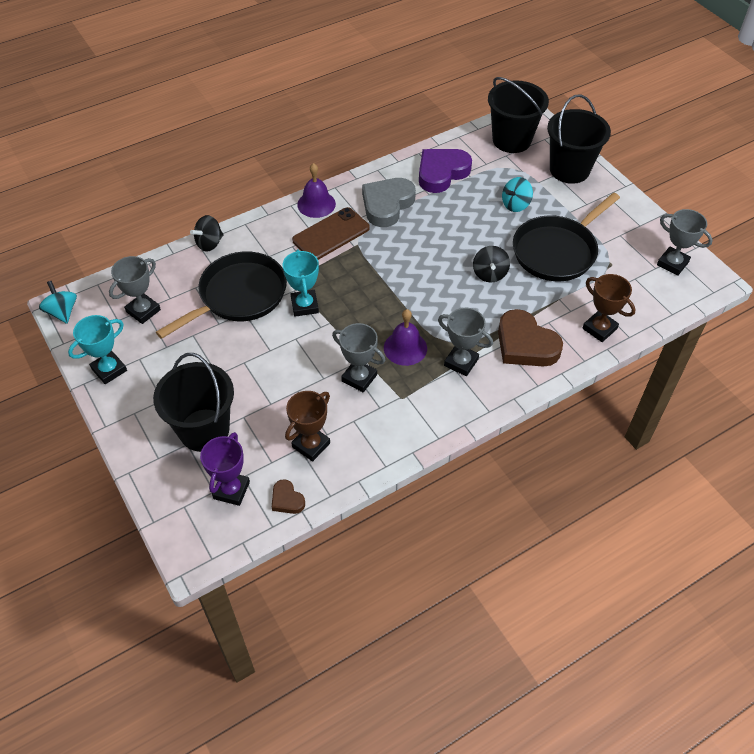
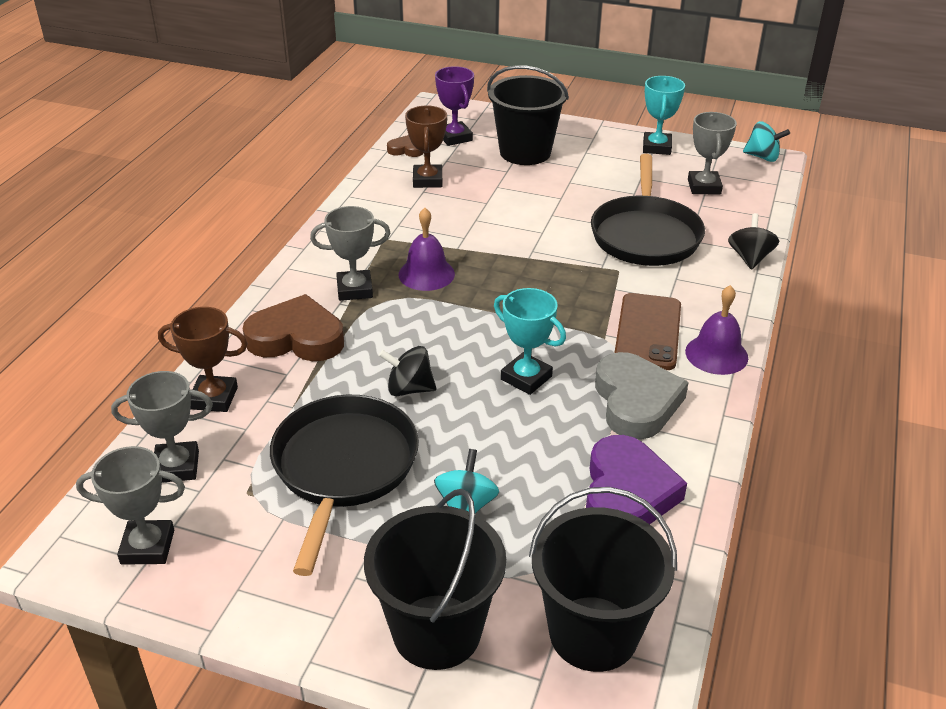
camera: 140 degrees right, 15 degrees down
turquoise trophy [283,249,319,317] -> turquoise trophy moved to [494,288,566,395]
grey trophy [332,323,386,392] -> grey trophy moved to [111,371,213,483]
black spinning top [473,246,510,282] -> black spinning top turned 45 degrees counterclockwise [379,346,436,397]

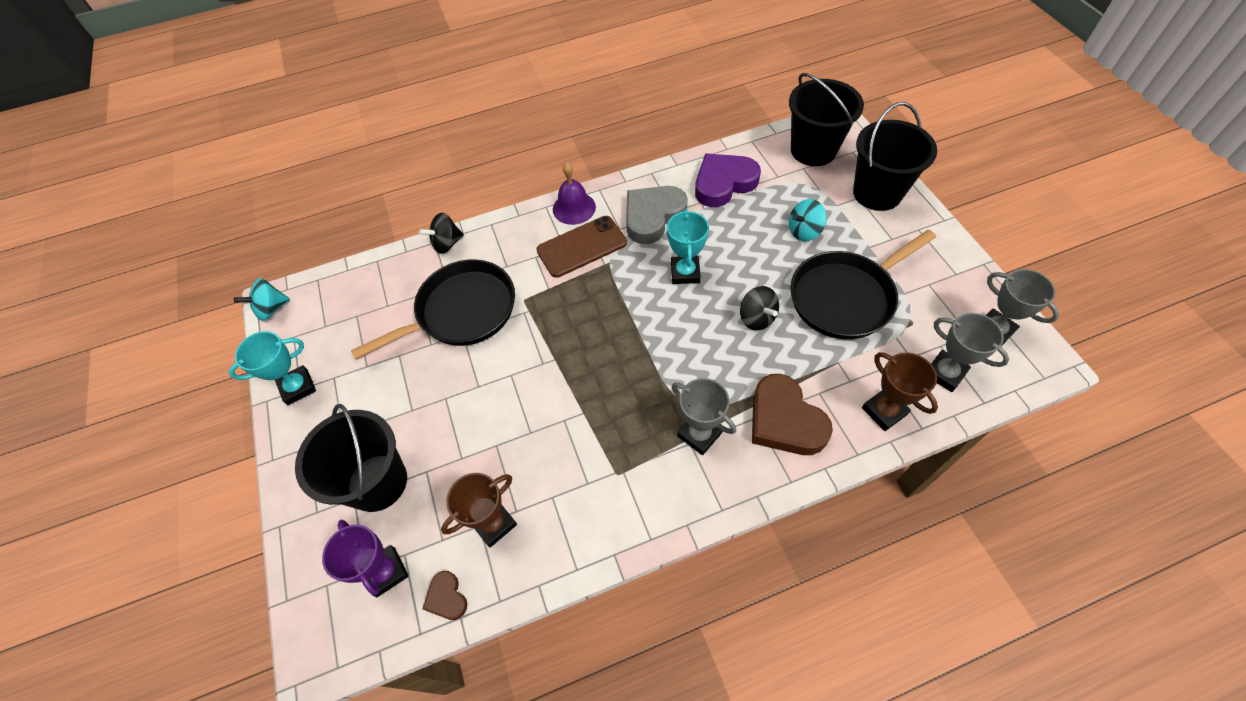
camera: 125 degrees left, 20 degrees up
purple bell [399,208,455,291] -> none
purple trophy [435,66,474,146] -> purple trophy turned 60 degrees counterclockwise [322,520,409,597]
grey trophy [688,112,737,194] -> none
turquoise spinning top [743,121,790,162] -> turquoise spinning top turned 105 degrees counterclockwise [234,278,290,321]

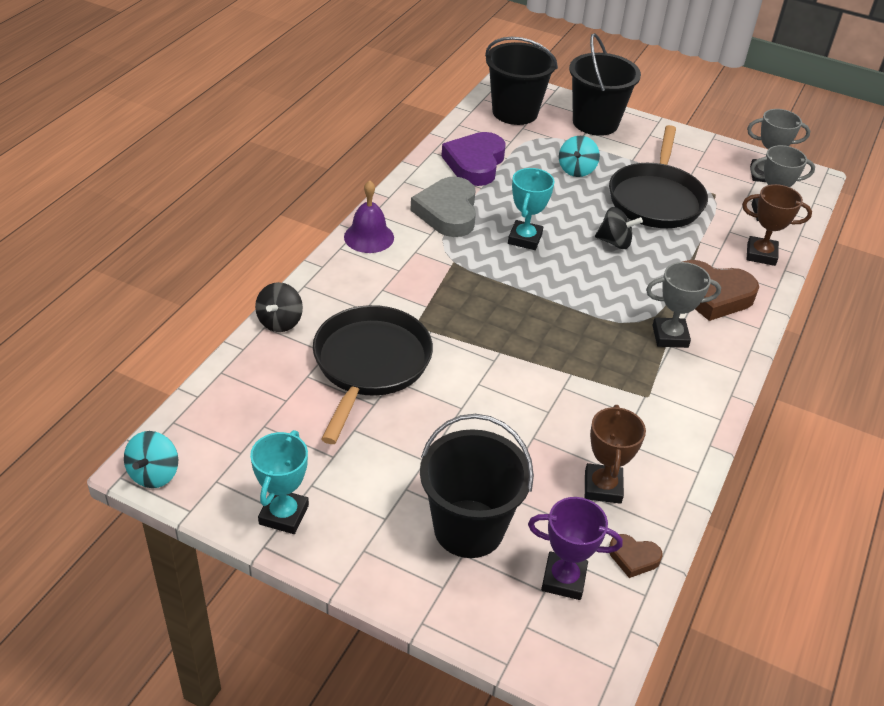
camera: 50 degrees left, 15 degrees down
brown phone [536,216,627,278] -> none
turquoise trophy [667,209,709,284] -> turquoise trophy turned 60 degrees clockwise [508,168,555,250]

